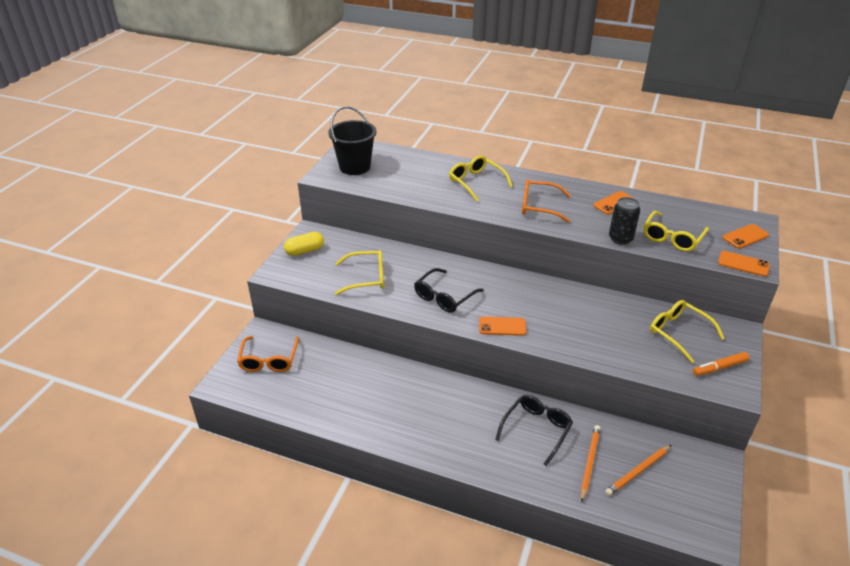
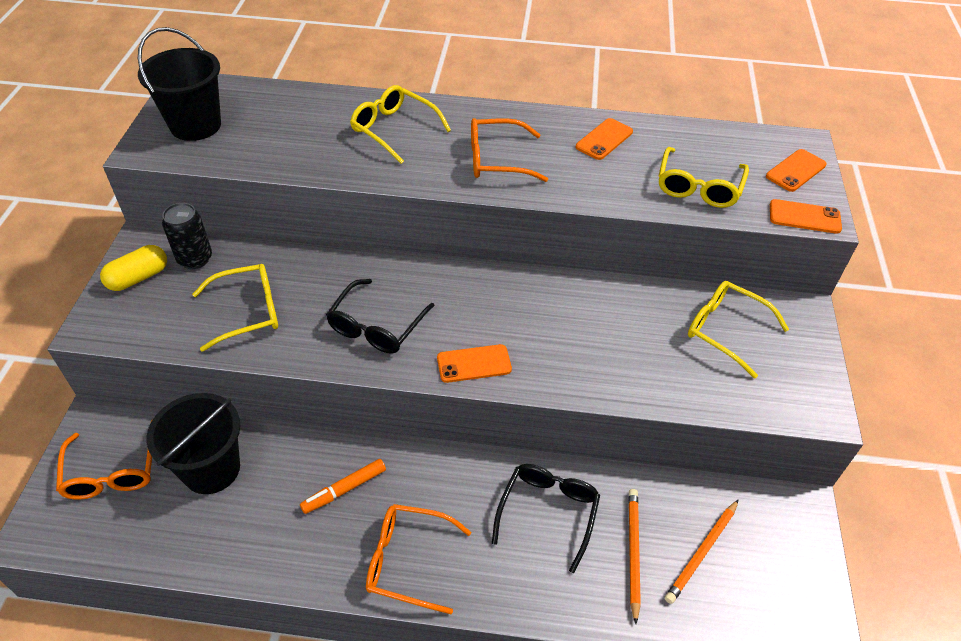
camera: 15 degrees left, 10 degrees up
black can [609,197,640,245] -> black can moved to [162,203,212,269]
orange marker [693,352,750,376] -> orange marker moved to [300,459,386,514]
none -> black bucket [147,393,240,494]
none -> orange glasses [366,504,471,614]

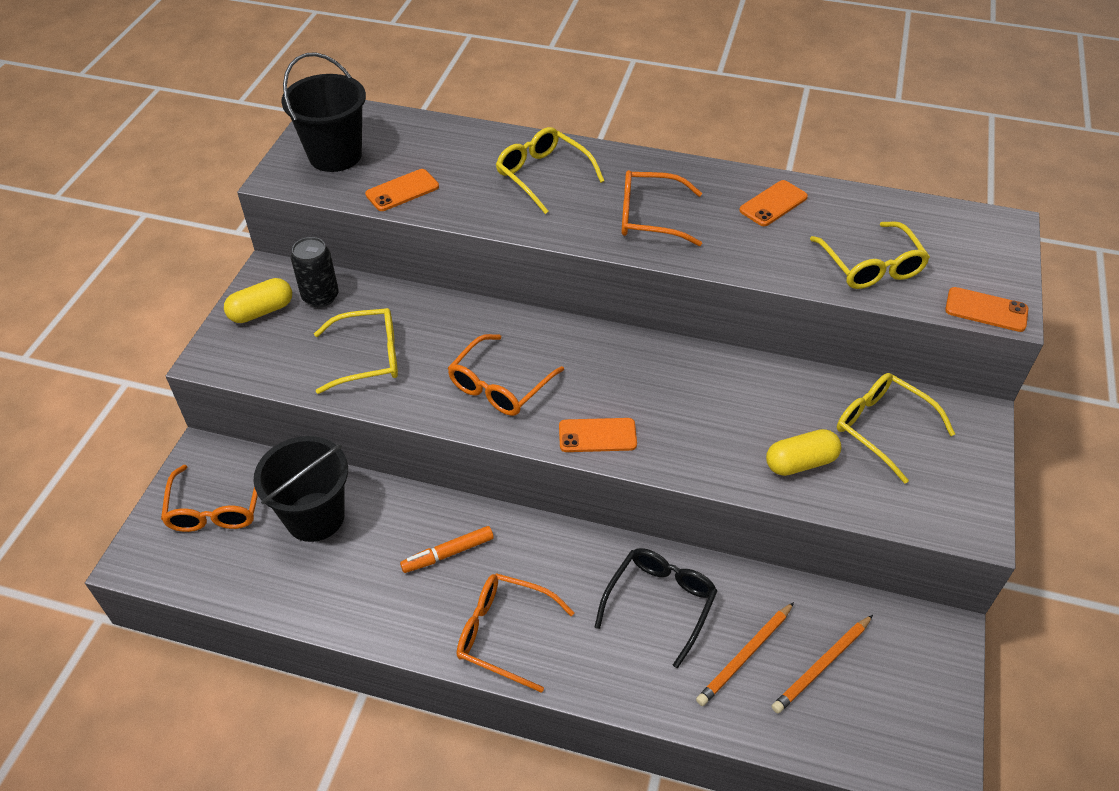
camera: 10 degrees right, 0 degrees up
black glasses [326,279,434,354] -> orange glasses [448,334,564,416]
orange pencil [628,489,641,624] -> orange pencil turned 150 degrees counterclockwise [696,602,794,706]
yellow glasses [659,147,749,208] -> yellow glasses turned 45 degrees counterclockwise [810,221,930,289]
orange phone [766,149,827,192] -> orange phone moved to [365,169,439,211]
none -> yellow capsule [766,429,841,476]

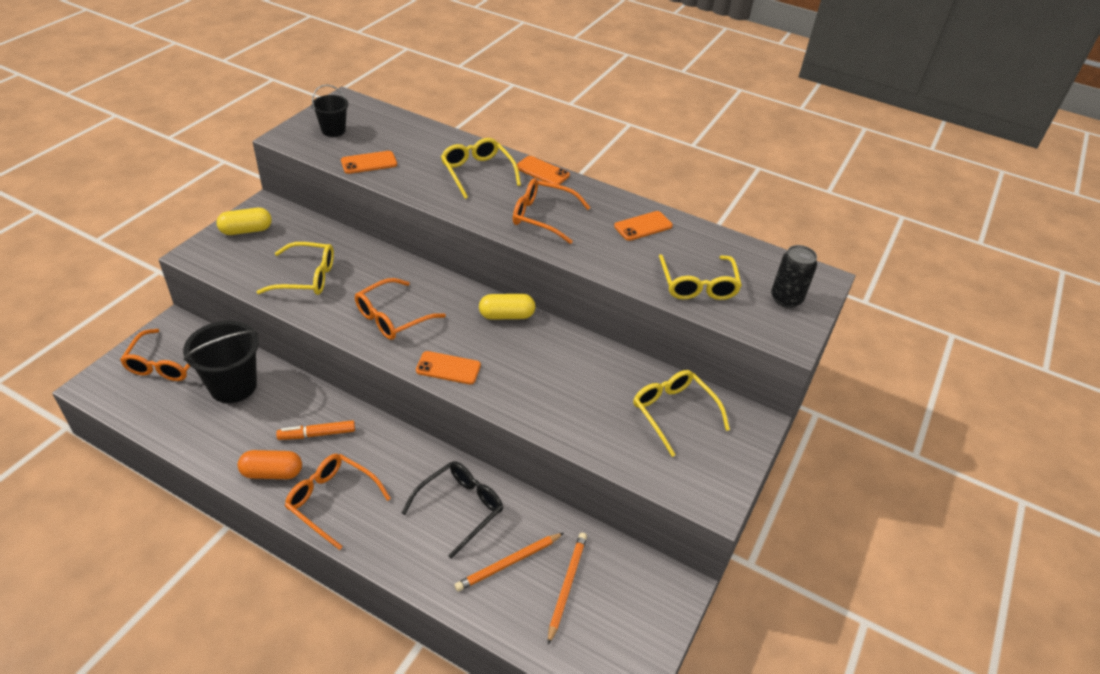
camera: 10 degrees right, 5 degrees down
black bucket [281,52,366,172] -> black bucket [312,84,348,137], size x0.58
black can [291,237,339,307] -> black can moved to [771,245,817,308]
yellow capsule [766,429,841,476] -> yellow capsule moved to [479,294,535,320]
orange pencil [772,615,873,713] -> orange pencil turned 135 degrees clockwise [548,533,587,645]
orange phone [945,287,1028,332] -> orange phone moved to [517,156,570,185]
none -> orange capsule [238,450,302,479]

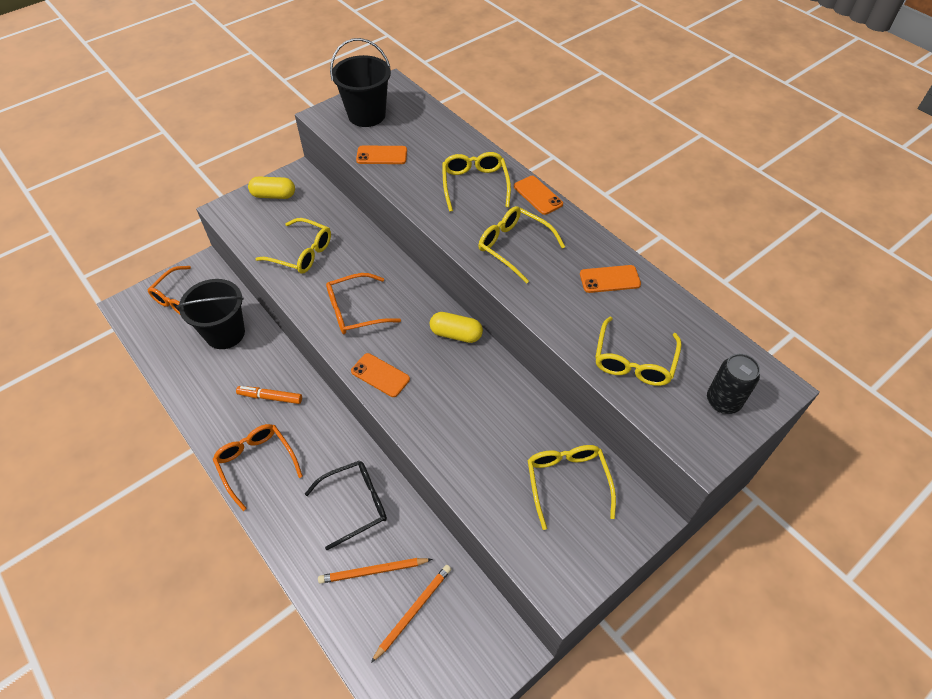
camera: 25 degrees right, 10 degrees up
orange capsule [238,450,302,479] -> none
black bucket [312,84,348,137] -> black bucket [330,38,391,127], size x1.72
orange glasses [513,178,591,244] -> yellow glasses [478,206,565,284]

